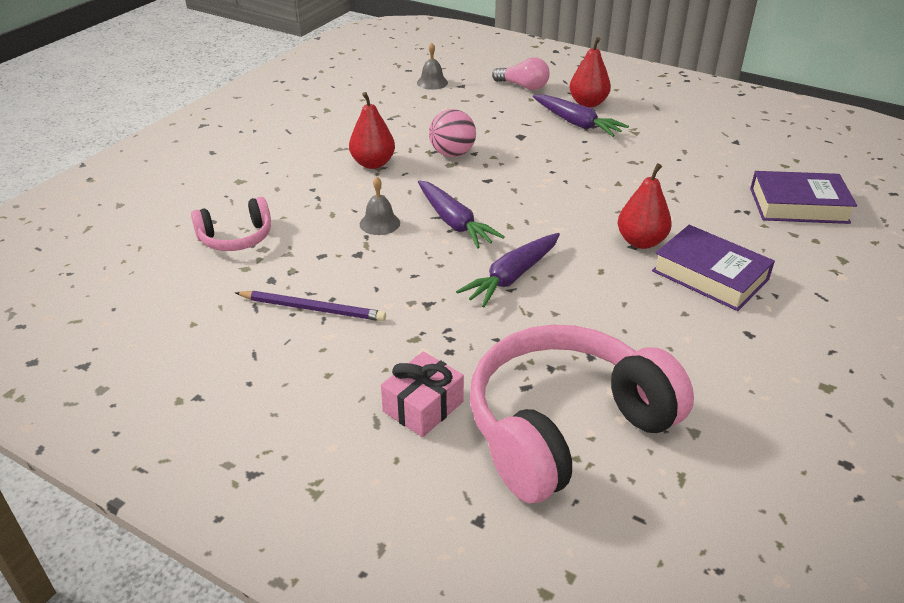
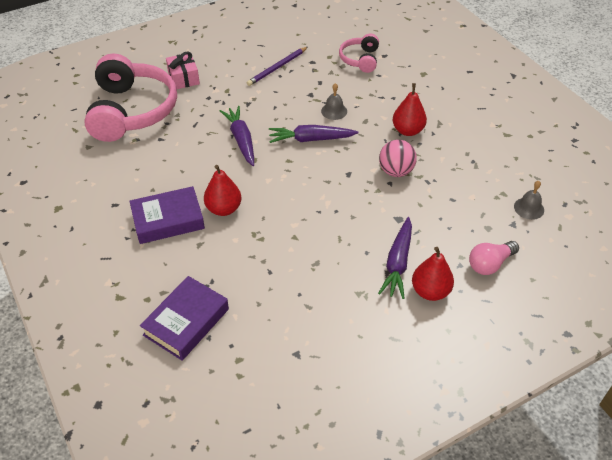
camera: 120 degrees right, 10 degrees up
purple carrot [533,94,629,137] -> purple carrot turned 60 degrees counterclockwise [378,217,412,299]

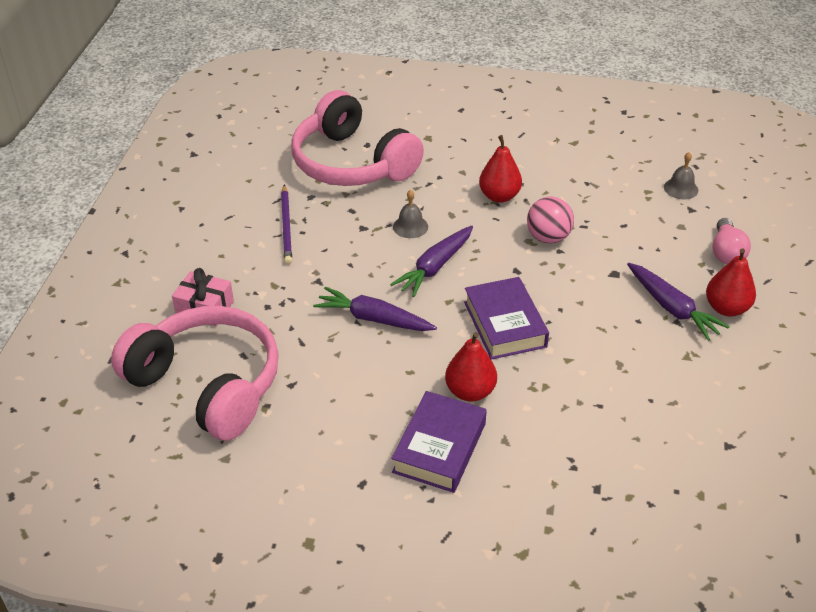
camera: 50 degrees left, 5 degrees down
purple book [140,276,229,360] -> purple book moved to [464,277,549,360]
pink headphones [339,34,379,73] -> pink headphones [291,90,424,186], size x2.01

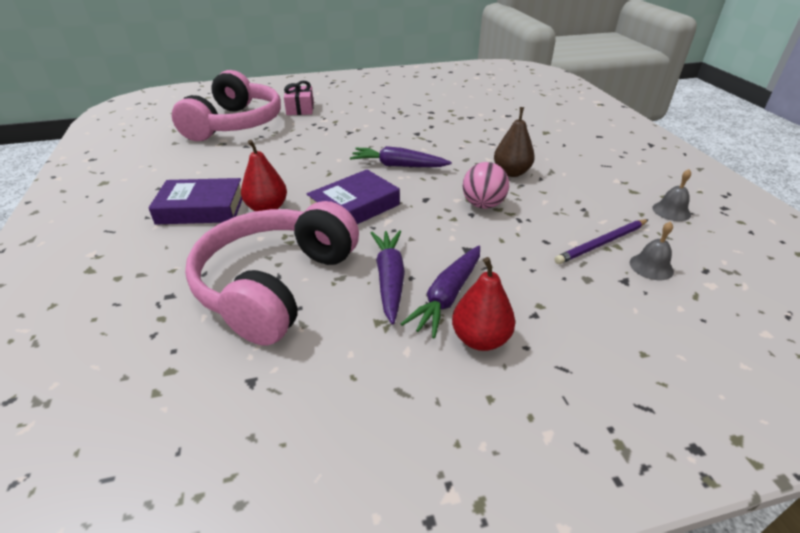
camera: 65 degrees right, 5 degrees down
purple pencil [281,185,292,265] -> purple pencil moved to [554,219,649,264]
pink headphones [291,90,424,186] -> pink headphones moved to [185,201,359,345]
purple carrot [313,287,437,331] -> purple carrot moved to [371,230,405,325]
grey bell [393,190,428,238] -> grey bell moved to [652,169,691,221]
red pear [479,135,522,203] -> brown pear [494,107,535,177]
pink light bulb [712,218,751,264] -> none

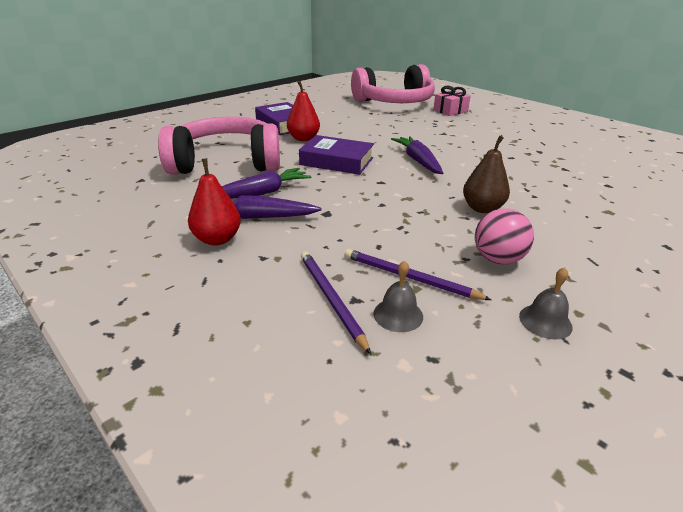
camera: 60 degrees right, 5 degrees down
pink ball [463,162,509,209] -> pink ball moved to [475,208,534,264]
none -> purple pencil [301,251,371,354]

